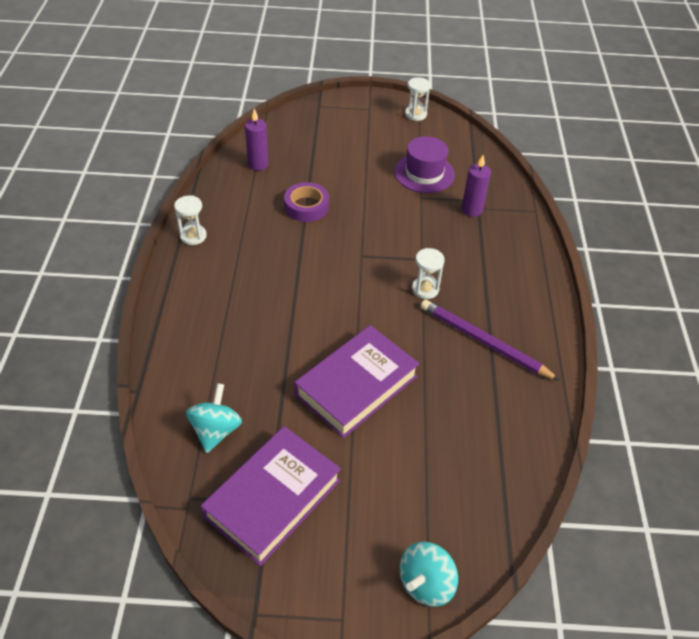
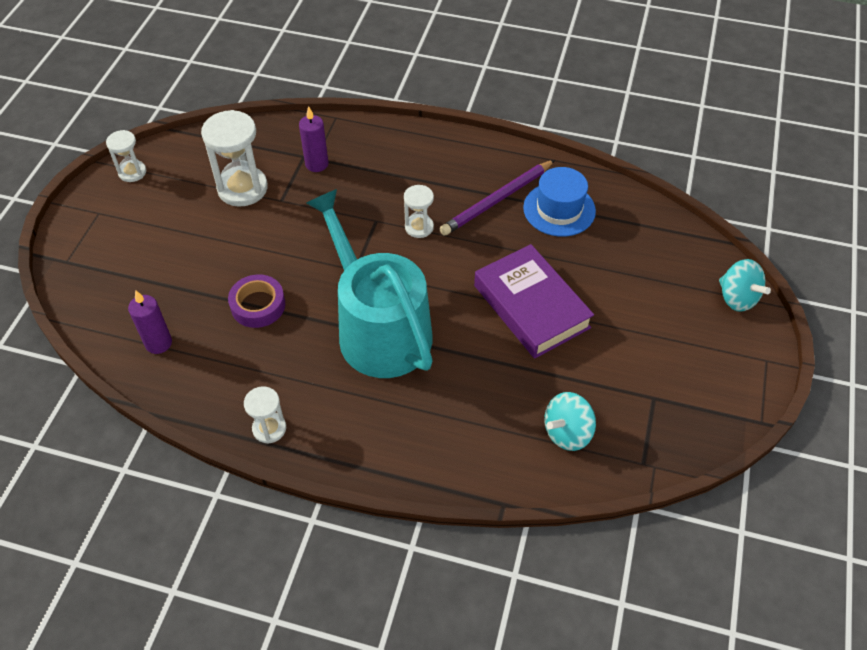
camera: 75 degrees left, 5 degrees up
turquoise spinning top [186,383,242,453] -> turquoise spinning top turned 60 degrees counterclockwise [544,392,596,451]
purple book [201,426,341,566] -> none
purple hat [394,136,455,193] -> white hourglass [201,110,268,207]
none -> turquoise watering can [306,189,433,378]
none -> blue hat [523,167,596,237]

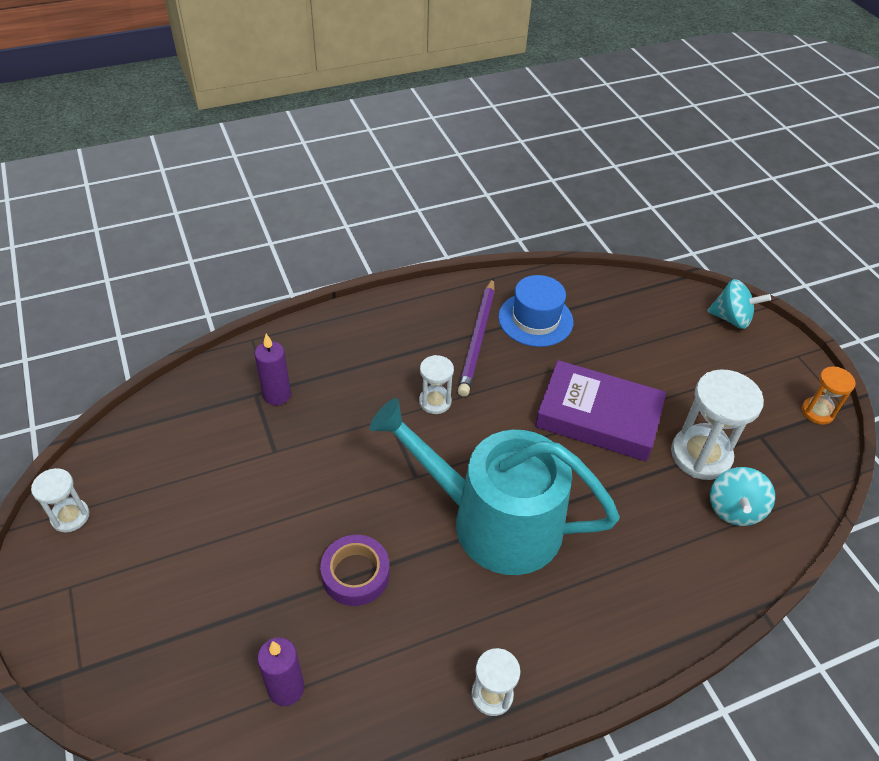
camera: 40 degrees left, 5 degrees down
white hourglass [201,110,268,207] -> white hourglass moved to [671,369,764,480]
none -> orange hourglass [802,367,855,425]

